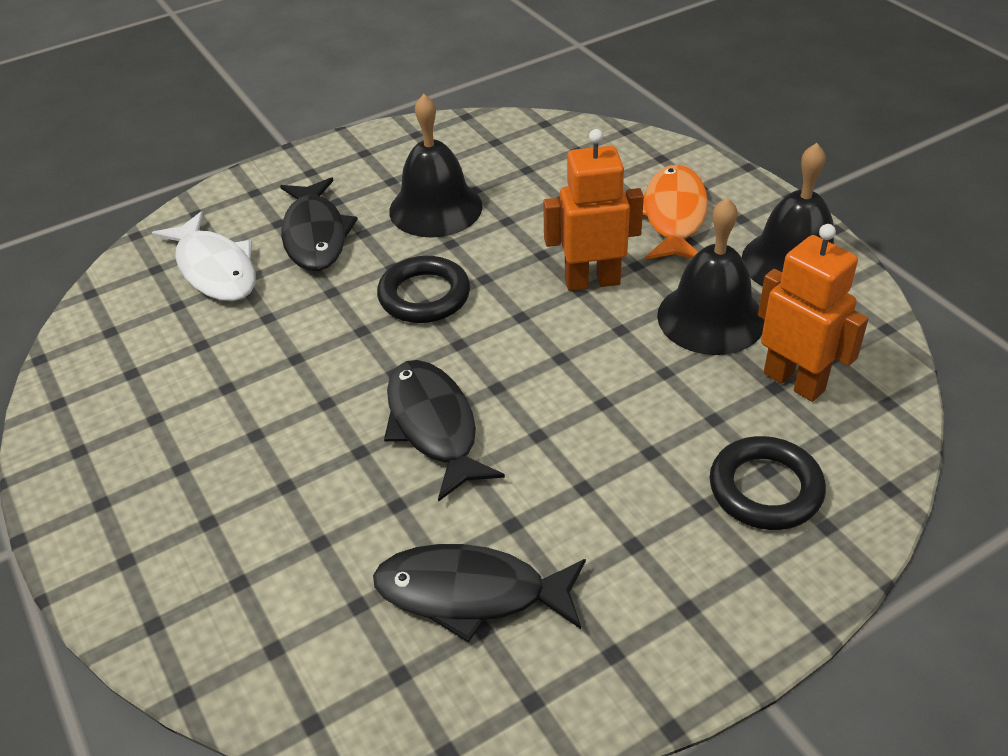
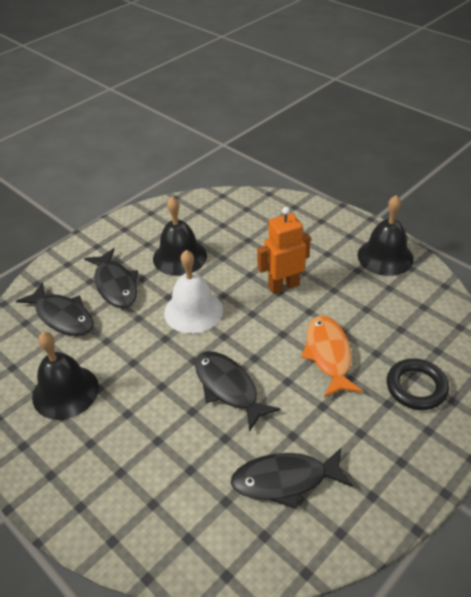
camera: 15 degrees left, 0 degrees up
white fish [152,211,256,301] -> black fish [16,282,93,336]
black ring [377,256,470,323] -> white bell [164,250,223,334]
orange fish [643,165,708,260] -> orange fish moved to [301,316,363,397]
black bell [657,197,765,355] -> black bell moved to [32,332,99,420]
orange robot [758,224,868,402] -> none

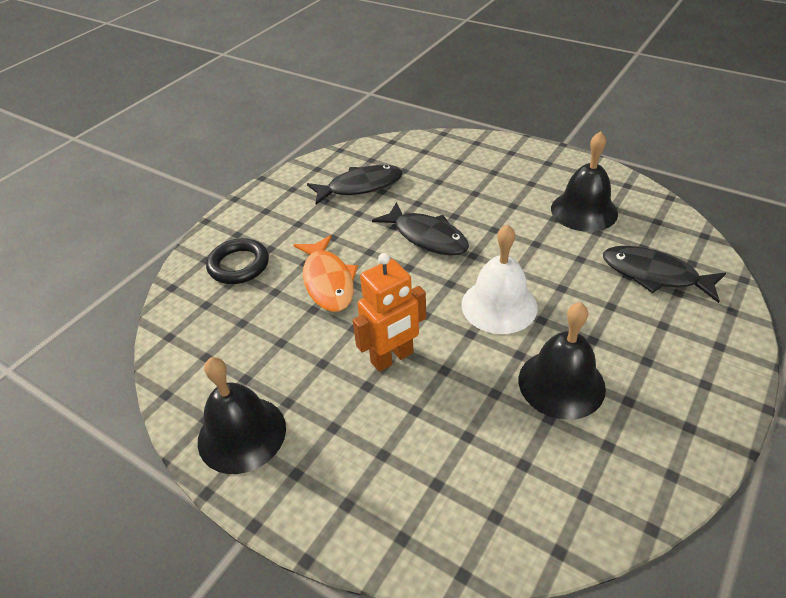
camera: 170 degrees right, 0 degrees up
black fish [84,248,138,308] -> none

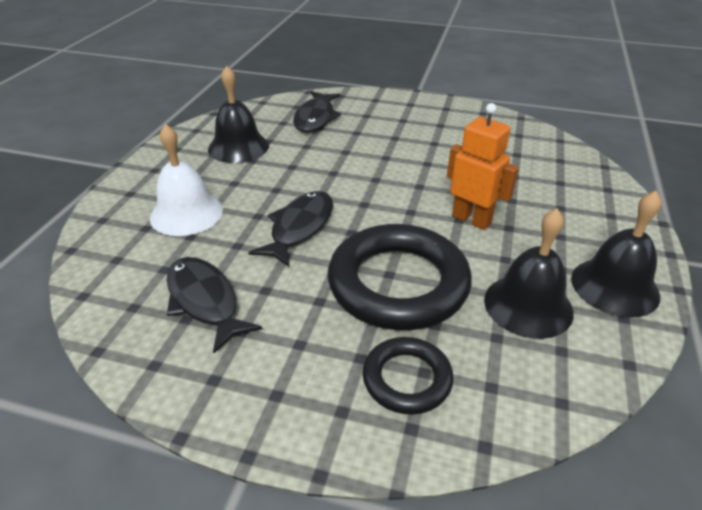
camera: 110 degrees left, 5 degrees down
orange fish [294,235,358,312] -> black ring [328,224,472,330]
white bell [461,224,538,334] -> white bell moved to [150,124,223,236]
black bell [519,302,606,420] -> black bell moved to [484,208,574,339]

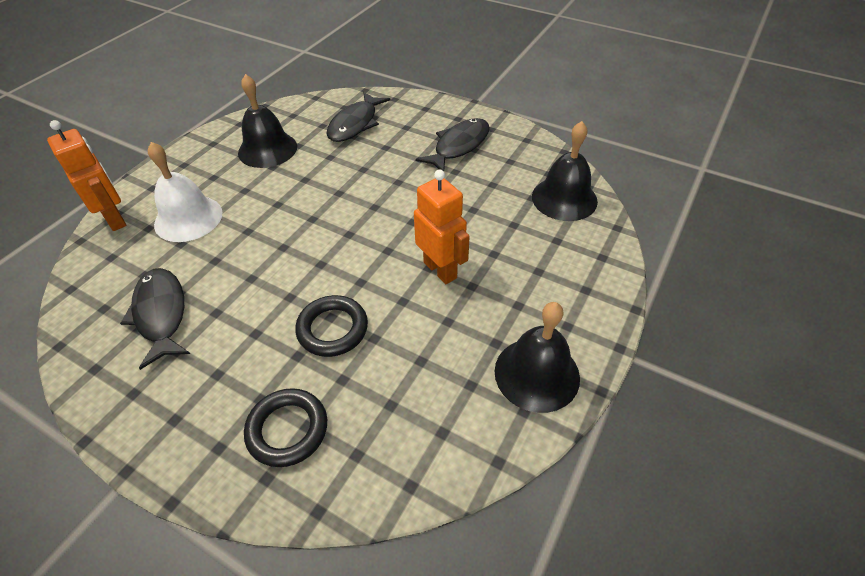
camera: 15 degrees right, 10 degrees up
black fish [248,191,333,267] -> black fish moved to [416,118,490,171]
black ring [328,224,472,330] -> black ring [295,295,368,357], size x0.53
black bell [484,208,574,339] -> black bell moved to [532,121,598,221]
none -> orange robot [47,120,127,231]

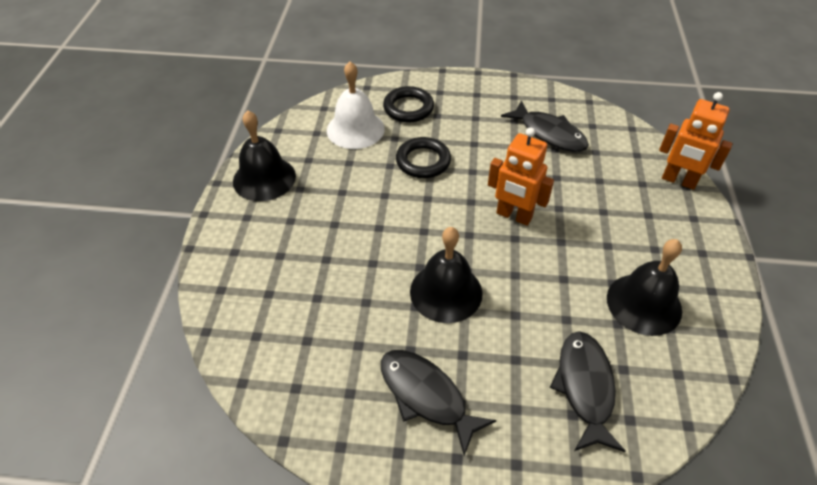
camera: 155 degrees right, 0 degrees up
white bell [148,142,223,242] -> white bell moved to [327,61,385,149]
orange robot [414,169,470,284] -> orange robot moved to [488,127,554,226]
black fish [416,118,490,171] -> black fish turned 120 degrees clockwise [381,350,496,456]
black bell [532,121,598,221] -> black bell moved to [410,227,483,323]

